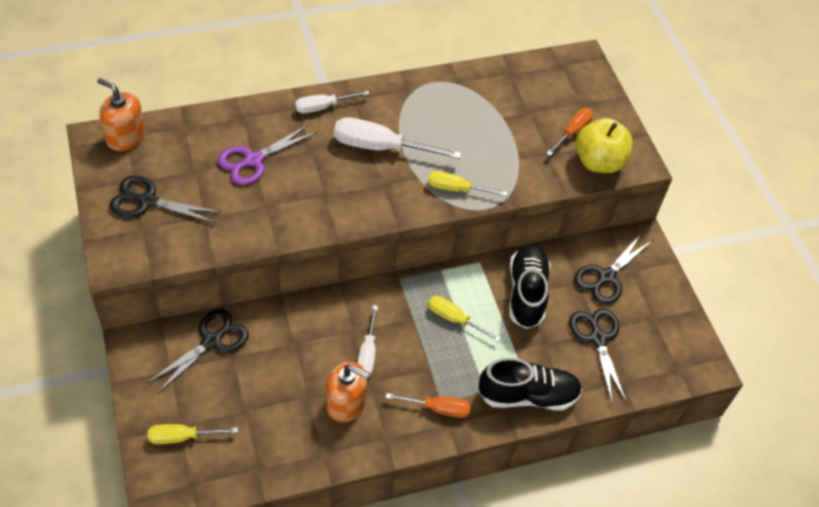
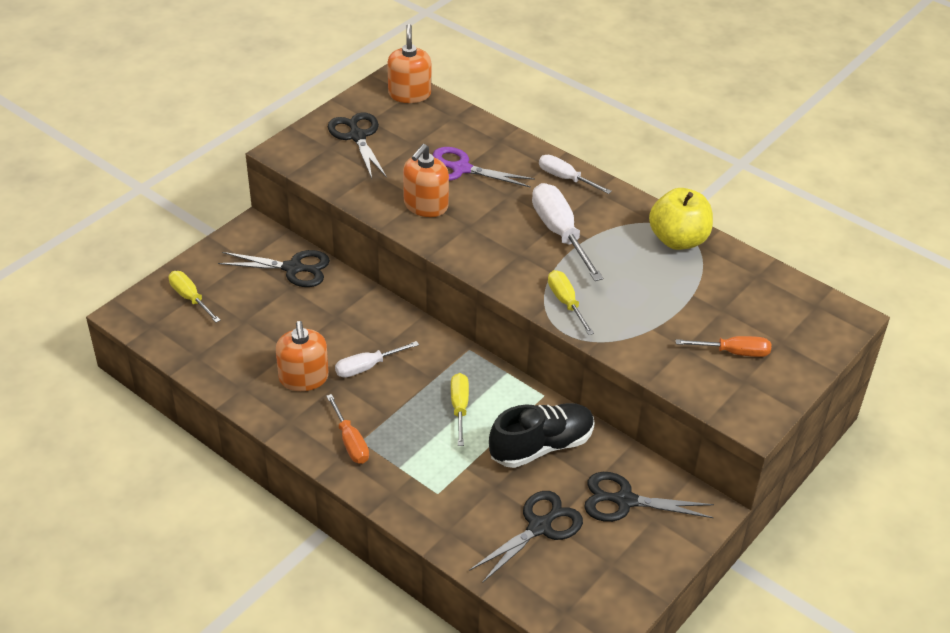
camera: 60 degrees right, 10 degrees down
black shoe [478,358,582,410] -> none
yellow apple [576,118,633,173] -> yellow apple moved to [649,188,713,250]
none -> orange soap dispenser [403,144,449,217]

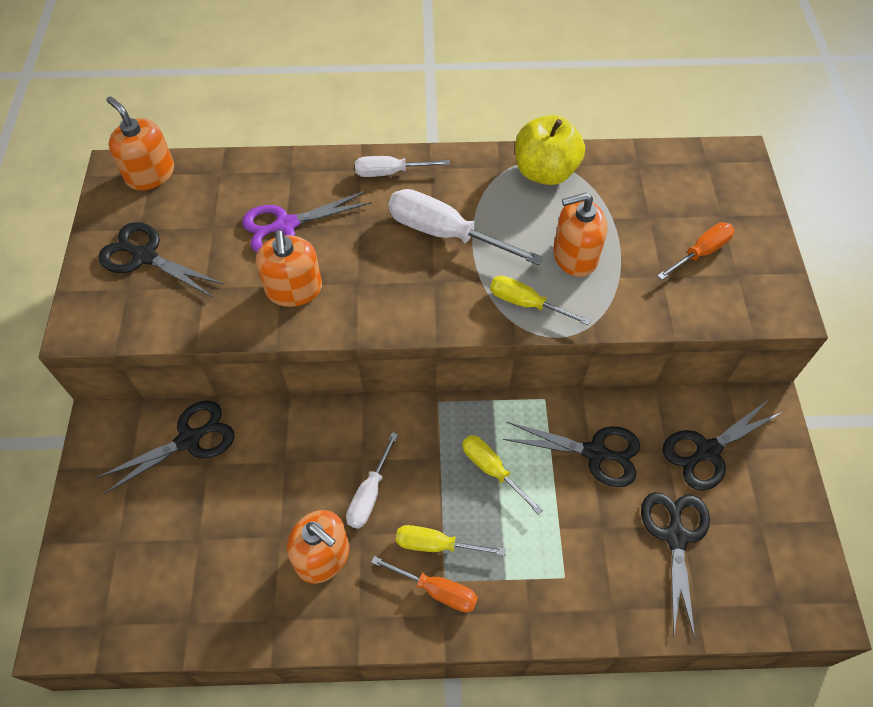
camera: 40 degrees left, 15 degrees up
yellow screwdriver [169,271,221,323] -> yellow screwdriver moved to [396,525,506,556]
black shoe [489,403,595,468] -> black scissors [503,422,640,487]
none -> orange soap dispenser [553,193,607,277]

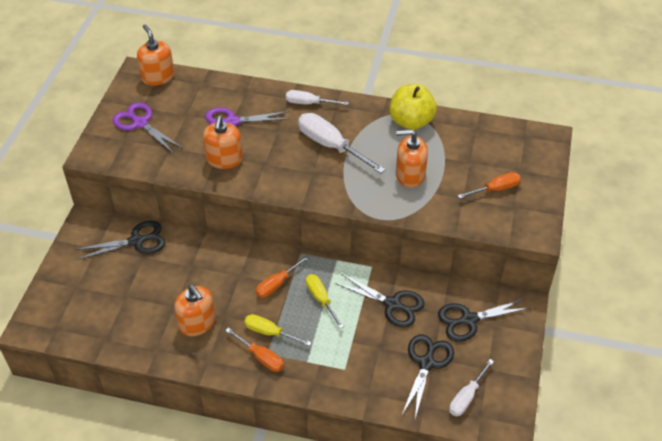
camera: 15 degrees right, 10 degrees down
black scissors [98,222,224,297] -> purple scissors [112,103,183,154]
white screwdriver [346,432,398,529] -> white screwdriver moved to [449,359,494,416]
yellow screwdriver [490,276,591,325] -> none
none -> orange screwdriver [255,255,310,298]

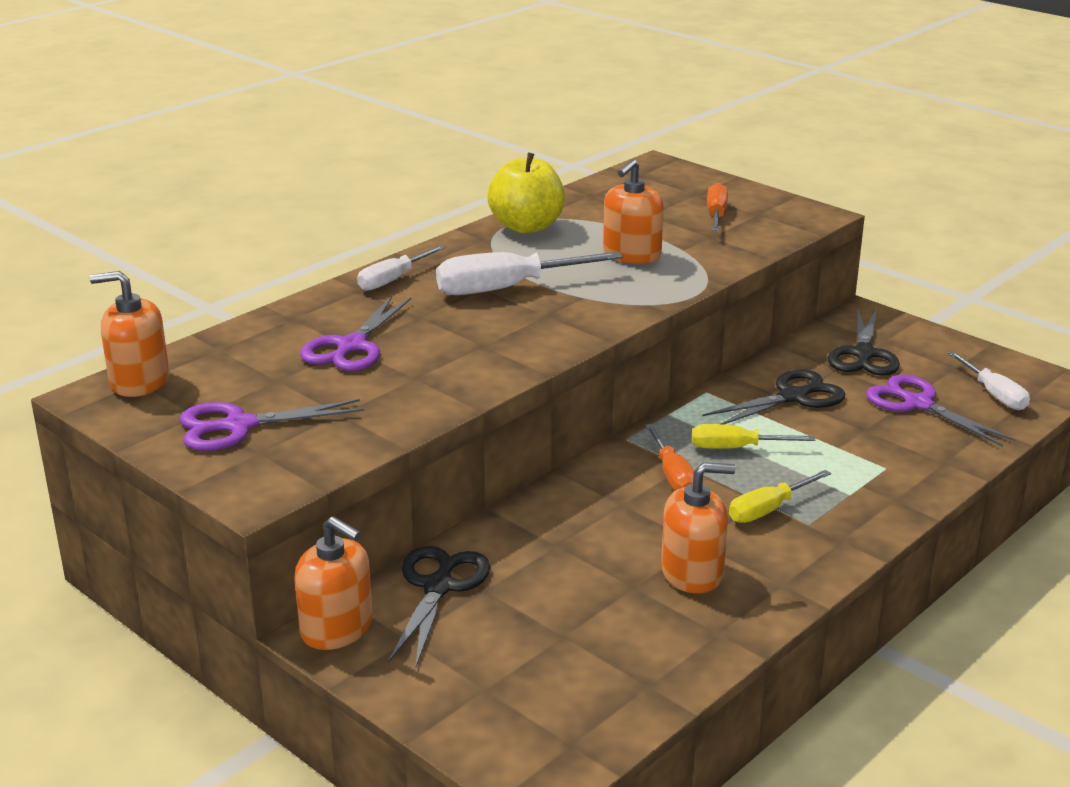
camera: 60 degrees left, 20 degrees down
orange soap dispenser [203,116,243,169] -> orange soap dispenser moved to [294,516,373,650]
orange screwdriver [225,328,284,372] -> none
black scissors [402,334,454,419] -> purple scissors [866,374,1016,447]

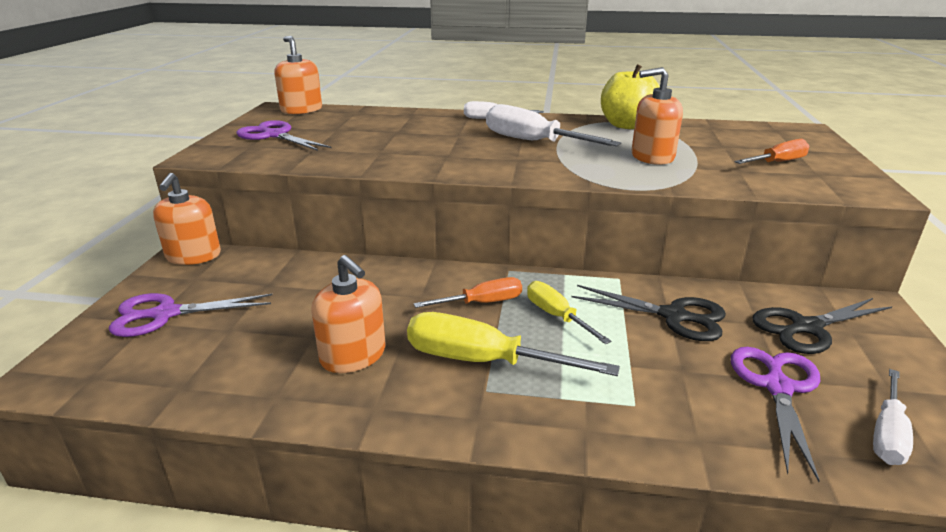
camera: 55 degrees right, 0 degrees up
purple scissors [300,296,412,371] -> purple scissors moved to [109,293,272,337]
black scissors [388,546,490,669] -> none
orange screwdriver [645,424,694,491] -> orange screwdriver turned 150 degrees counterclockwise [414,277,522,308]
yellow screwdriver [729,470,831,523] -> yellow screwdriver [407,312,620,376], size x1.65

